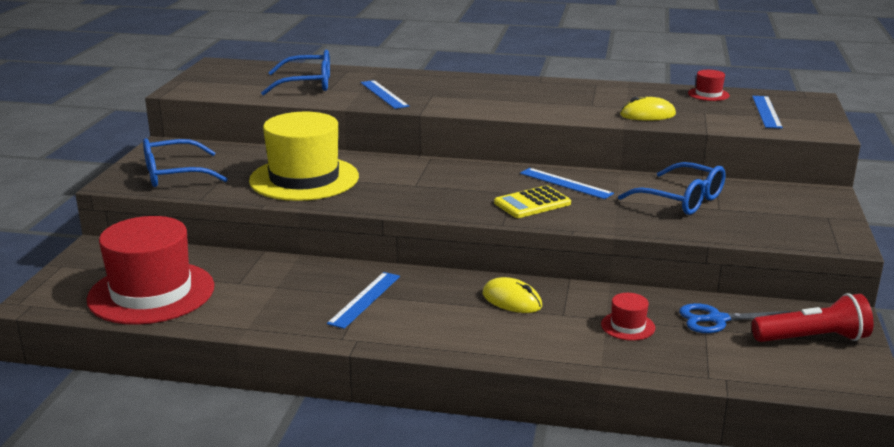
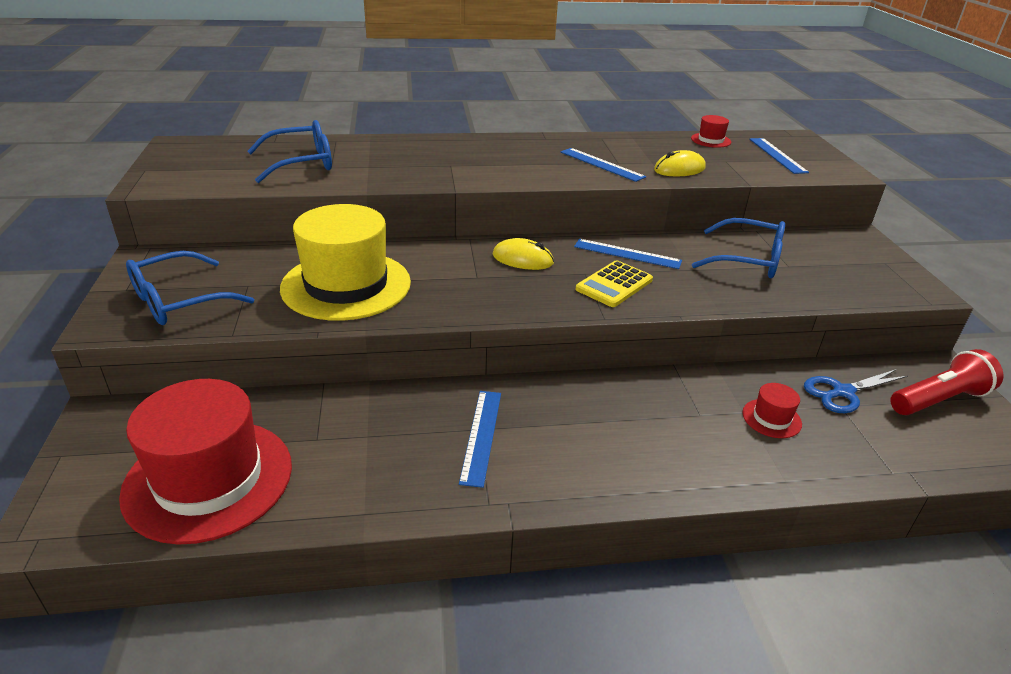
camera: 20 degrees left, 10 degrees up
blue ruler [360,80,409,109] -> blue ruler moved to [561,148,646,182]
yellow mouse [483,277,542,313] -> yellow mouse moved to [493,238,554,270]

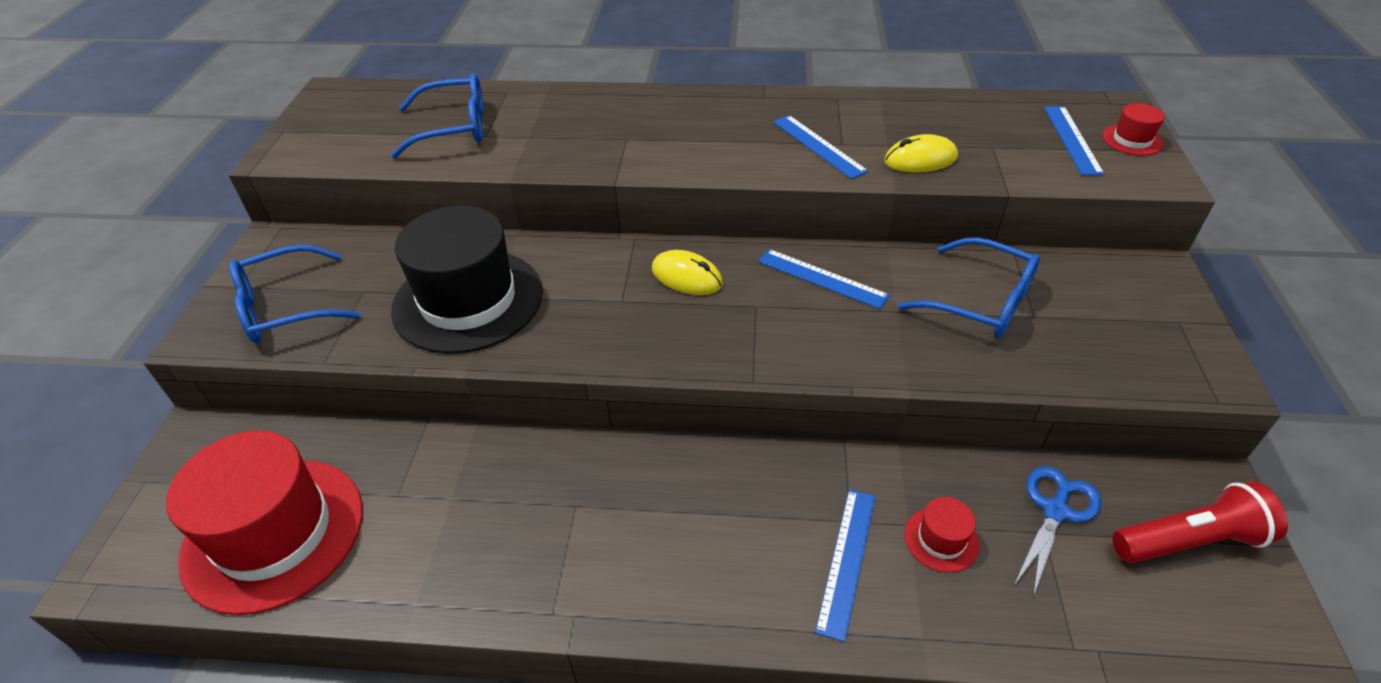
camera: 15 degrees right, 10 degrees up
yellow hat [280,204,411,321] -> black hat [391,206,543,354]
blue ruler [459,391,501,488] -> blue ruler moved to [815,489,876,642]
yellow calculator [576,260,653,307] -> none
red hat [691,115,731,148] -> red hat moved to [1102,103,1165,156]
blue scissors [804,369,908,413] -> blue scissors turned 135 degrees clockwise [1014,466,1101,596]

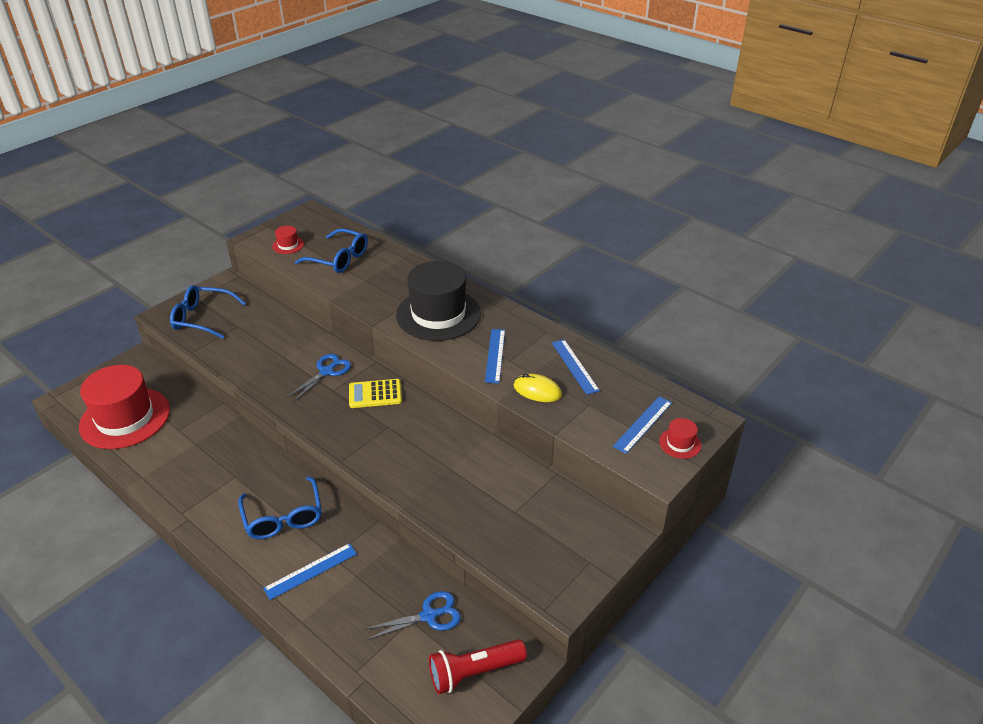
camera: 35 degrees right, 5 degrees down
black hat [391,206,543,354] -> black hat moved to [396,261,481,341]
yellow mouse [652,250,723,295] -> yellow calculator [349,379,402,408]
blue ruler [758,249,890,309] -> blue ruler moved to [552,339,600,395]
blue glasses [898,237,1040,338] -> blue glasses moved to [238,477,322,539]
red hat [905,497,980,573] -> red hat moved to [272,226,304,254]
red flashlight [1112,481,1288,563] -> red flashlight turned 135 degrees clockwise [429,639,527,694]
none -> blue scissors [286,354,351,402]

